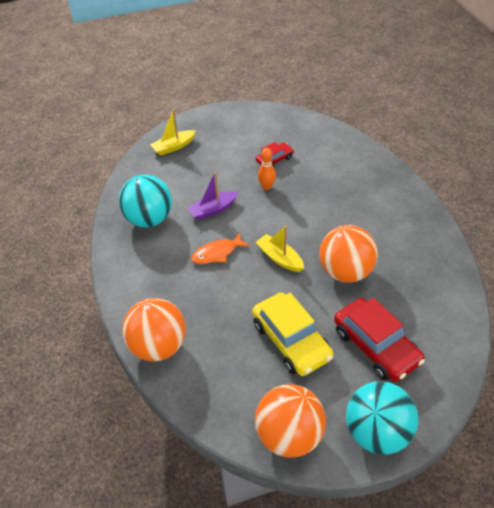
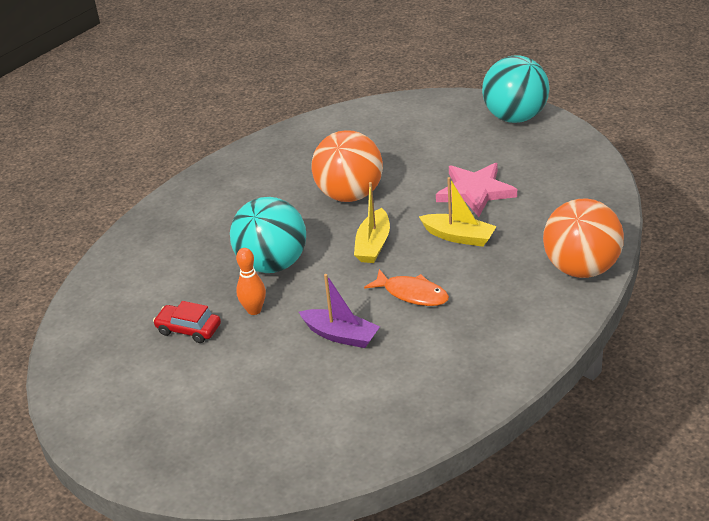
camera: 120 degrees left, 10 degrees down
turquoise ball [119,175,172,228] -> turquoise ball moved to [230,197,306,273]
yellow boat [150,109,196,156] -> yellow boat moved to [419,177,497,247]
yellow car [252,292,333,376] -> pink star [436,163,517,217]
orange ball [255,384,326,458] -> none
red car [334,298,425,382] -> none

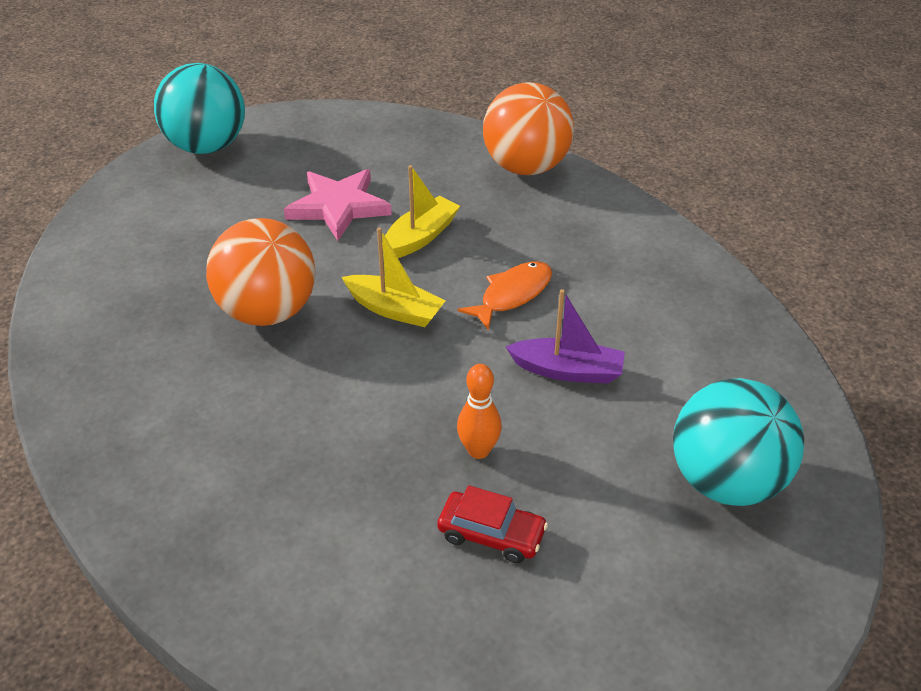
camera: 80 degrees left, 5 degrees up
red car [153,301,221,343] -> red car turned 105 degrees counterclockwise [437,485,548,563]
turquoise ball [230,197,306,273] -> turquoise ball moved to [673,378,804,506]
purple boat [299,274,380,348] -> purple boat turned 60 degrees clockwise [506,289,625,383]

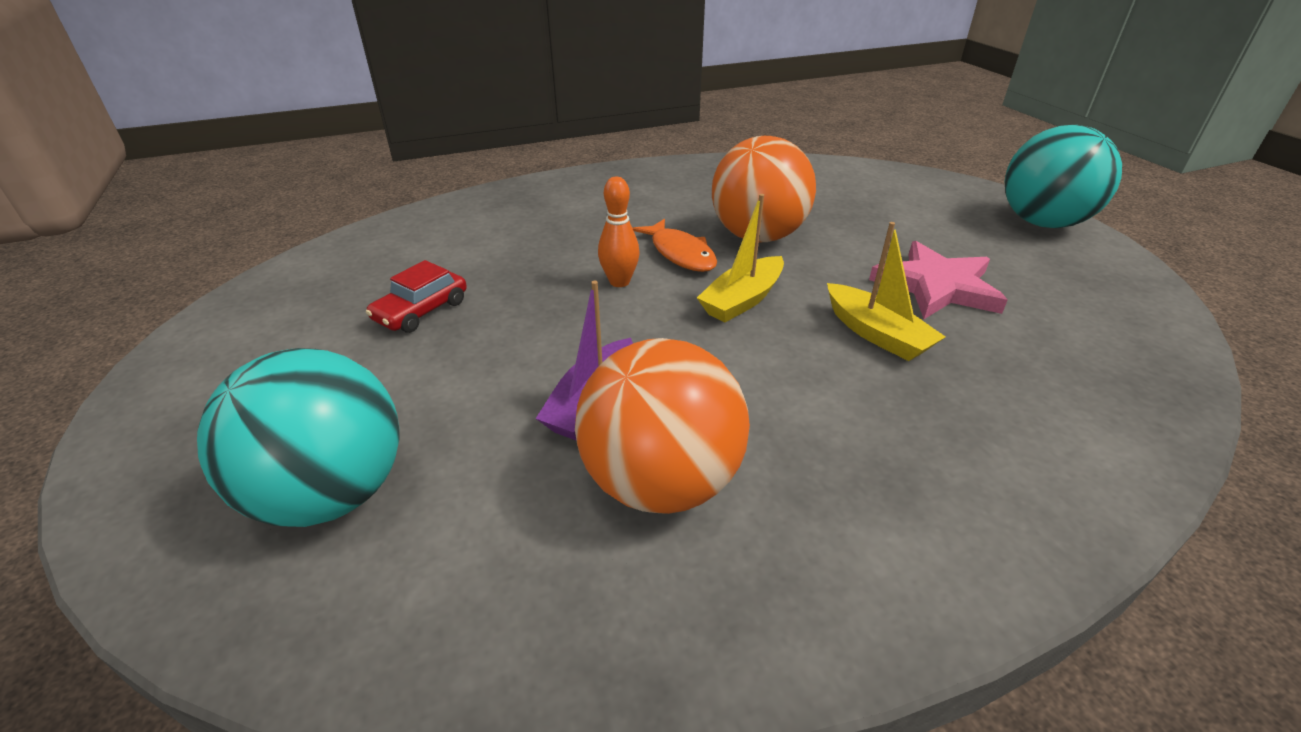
camera: 105 degrees right, 5 degrees down
orange bowling pin [457,364,502,459] -> orange bowling pin moved to [598,177,639,287]
orange fish [458,261,552,331] -> orange fish moved to [633,219,717,272]
orange ball [483,82,574,175] -> orange ball moved to [575,338,750,514]

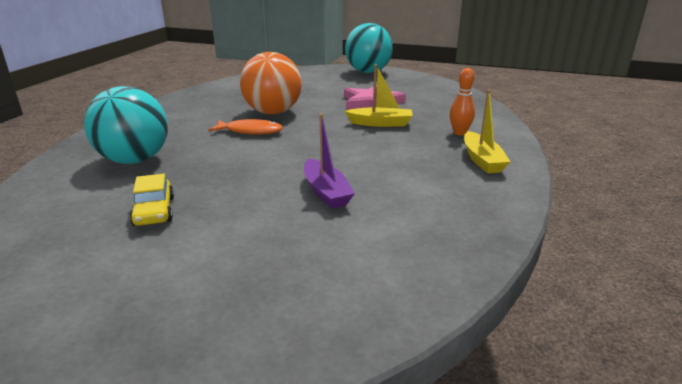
camera: 50 degrees left, 10 degrees down
turquoise ball [197,348,399,527] -> turquoise ball moved to [84,86,168,164]
red car [366,260,467,333] -> yellow car [130,174,174,226]
orange ball [575,338,750,514] -> none
orange bowling pin [598,177,639,287] -> orange bowling pin moved to [450,68,475,135]
yellow boat [697,194,784,322] -> yellow boat moved to [464,89,511,173]

